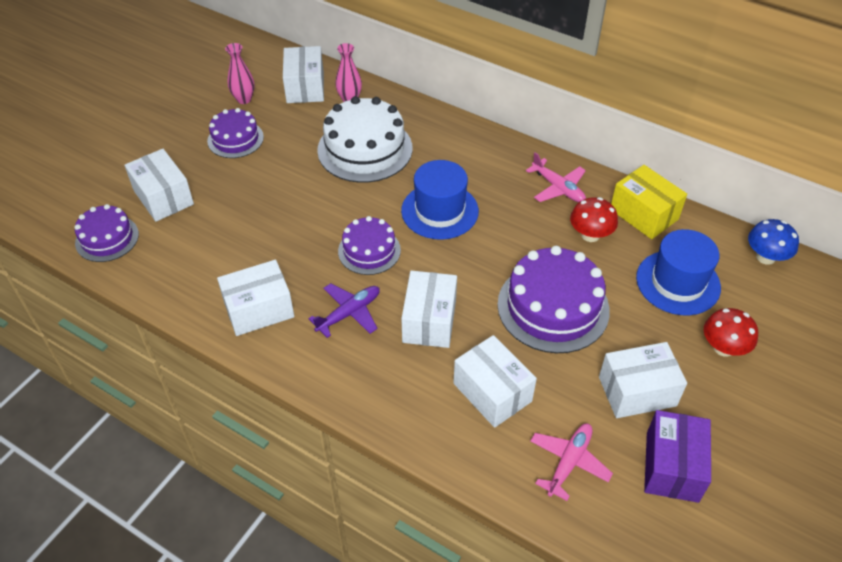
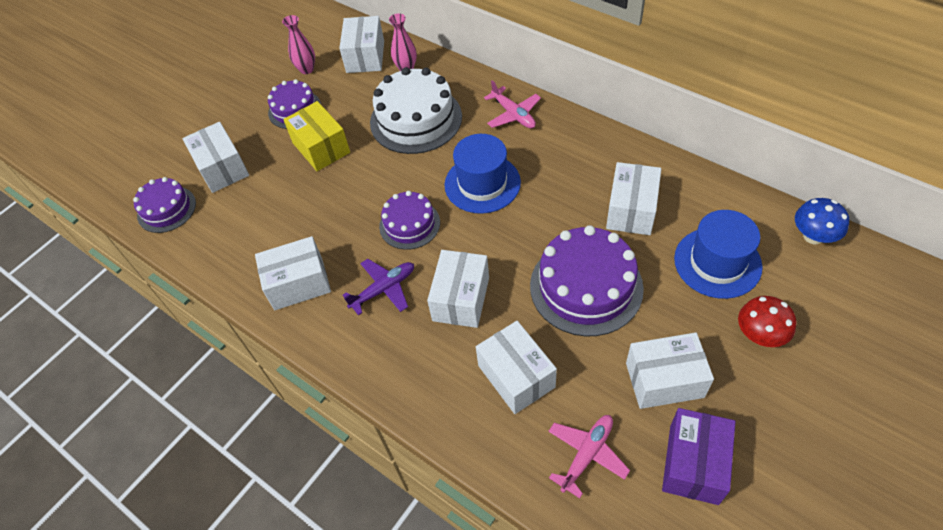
camera: 10 degrees right, 5 degrees up
pink plane [526,152,586,202] -> pink plane moved to [484,80,541,128]
red mushroom [570,197,618,242] -> white box [606,162,661,235]
yellow box [611,165,687,239] -> yellow box moved to [283,101,350,171]

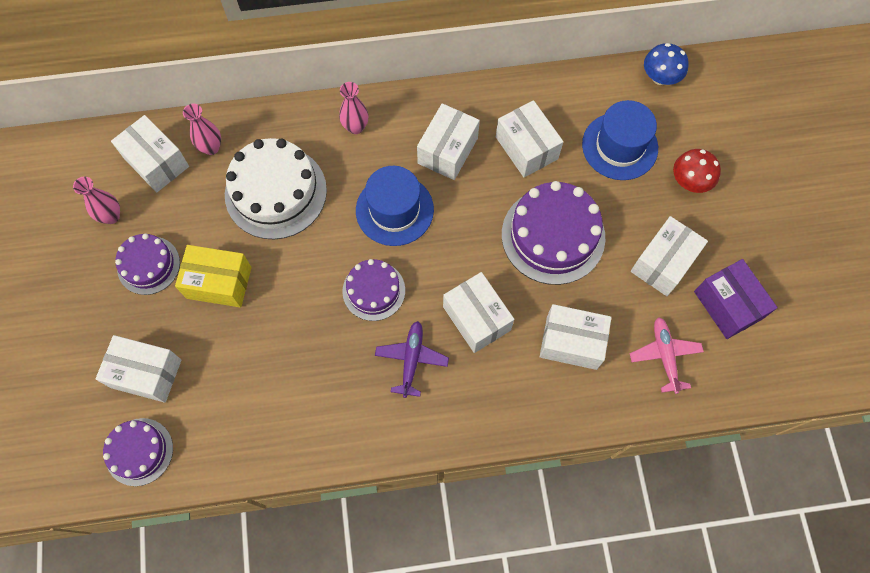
camera: 50 degrees left, 15 degrees up
white box [255,236,331,310] -> white box moved to [417,103,480,180]
pink plane [484,80,541,128] -> pink vase [339,82,368,134]

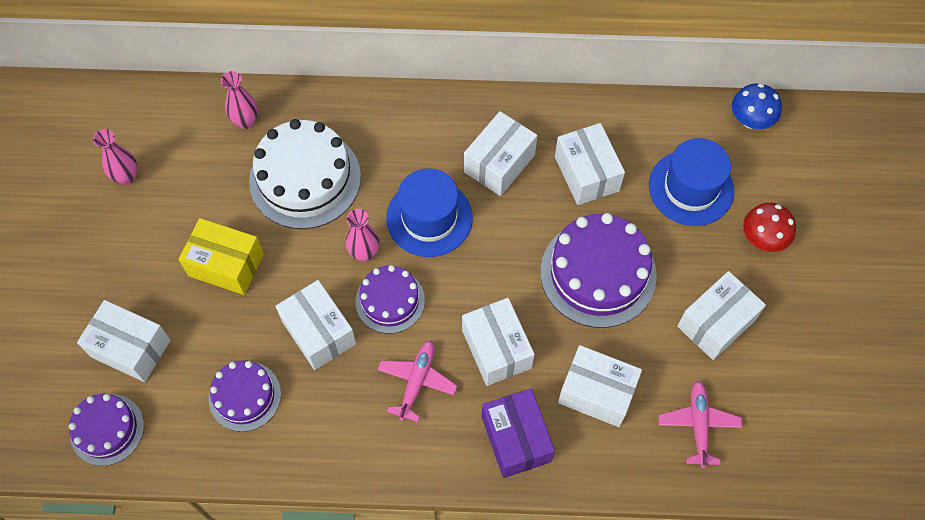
camera: 10 degrees right, 5 degrees down
white box [111,115,189,192] -> white box moved to [276,280,356,370]
purple cake [115,233,180,295] -> purple cake moved to [209,360,281,432]
pink vase [339,82,368,134] -> pink vase moved to [346,209,379,262]
purple plane [375,321,449,398] -> pink plane [377,341,457,422]
purple box [694,259,778,339] -> purple box moved to [482,389,555,478]

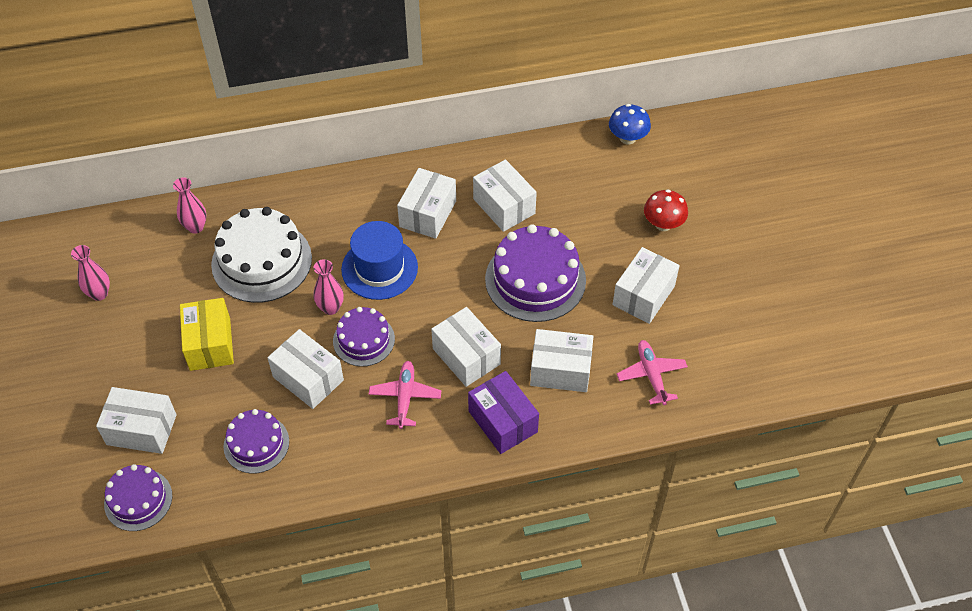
camera: 15 degrees left, 10 degrees down
yellow box [178,218,264,295] -> yellow box turned 75 degrees clockwise [180,298,234,371]
blue hat [649,138,734,226] -> none

